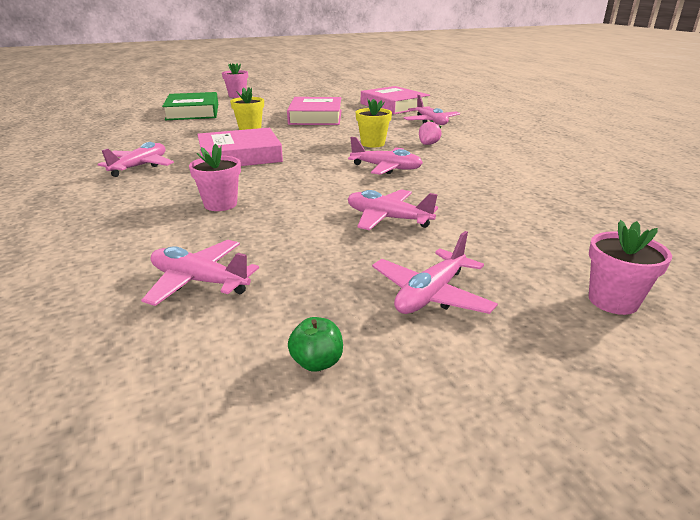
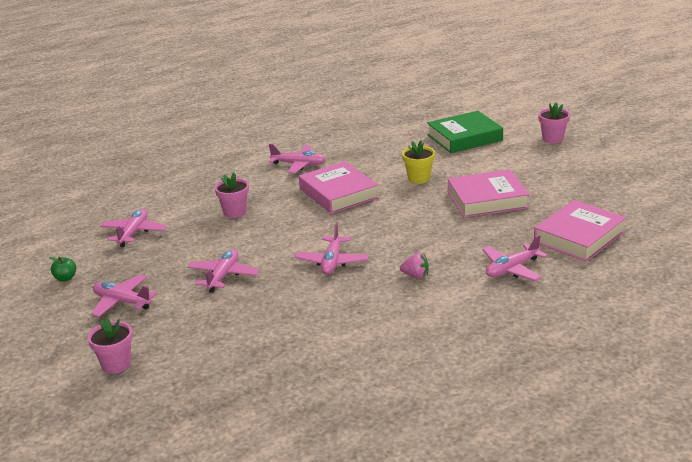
camera: 80 degrees right, 0 degrees up
yellow flower pot [356,99,392,147] -> none

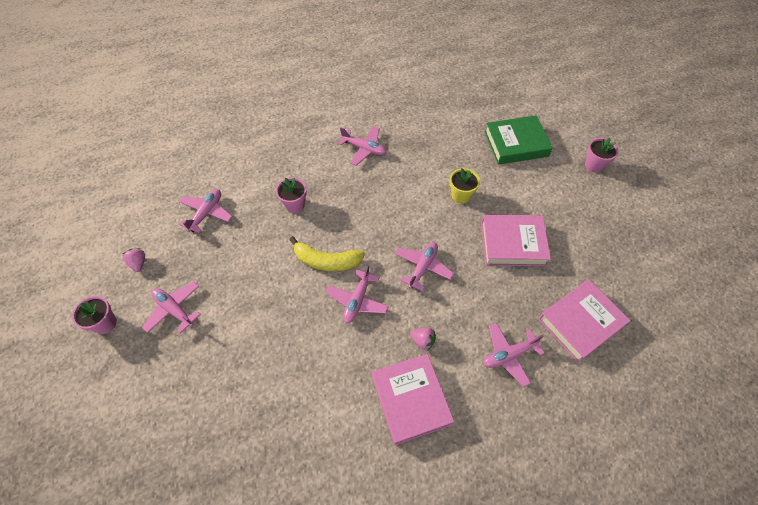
camera: 10 degrees right, 30 degrees up
green apple [49,257,76,282] -> pink strawberry [123,248,145,272]
pink flower pot [88,317,133,374] -> pink flower pot moved to [72,296,117,334]
pink plane [187,249,260,293] -> pink plane moved to [394,242,454,291]
pink book [299,161,379,214] -> pink book moved to [372,354,454,445]
none -> yellow banana [289,236,365,271]

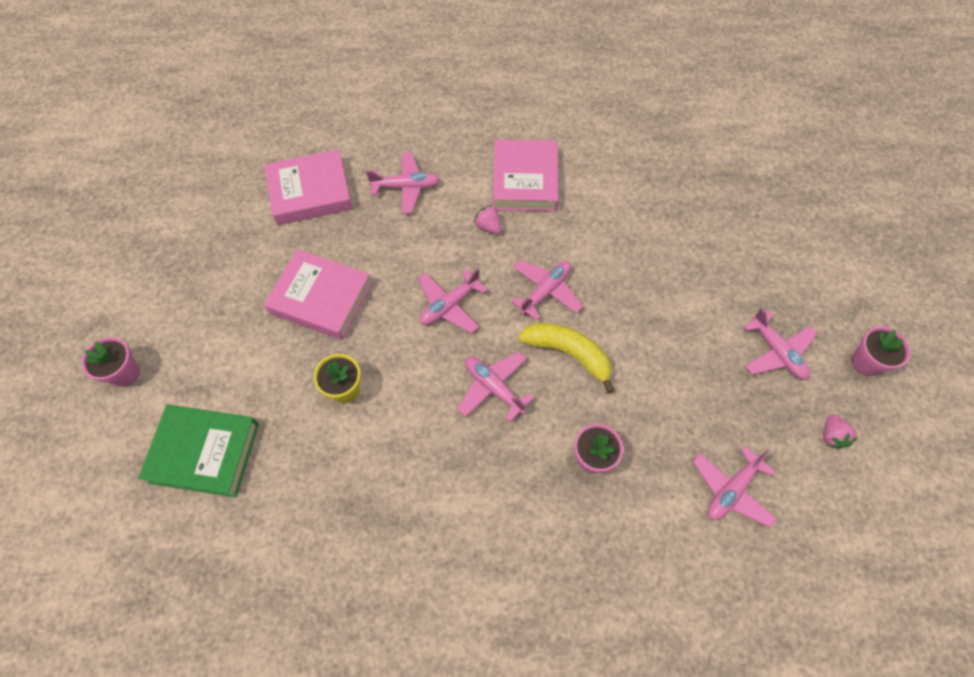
camera: 160 degrees left, 5 degrees up
pink plane [338,126,386,166] -> pink plane moved to [458,352,534,422]

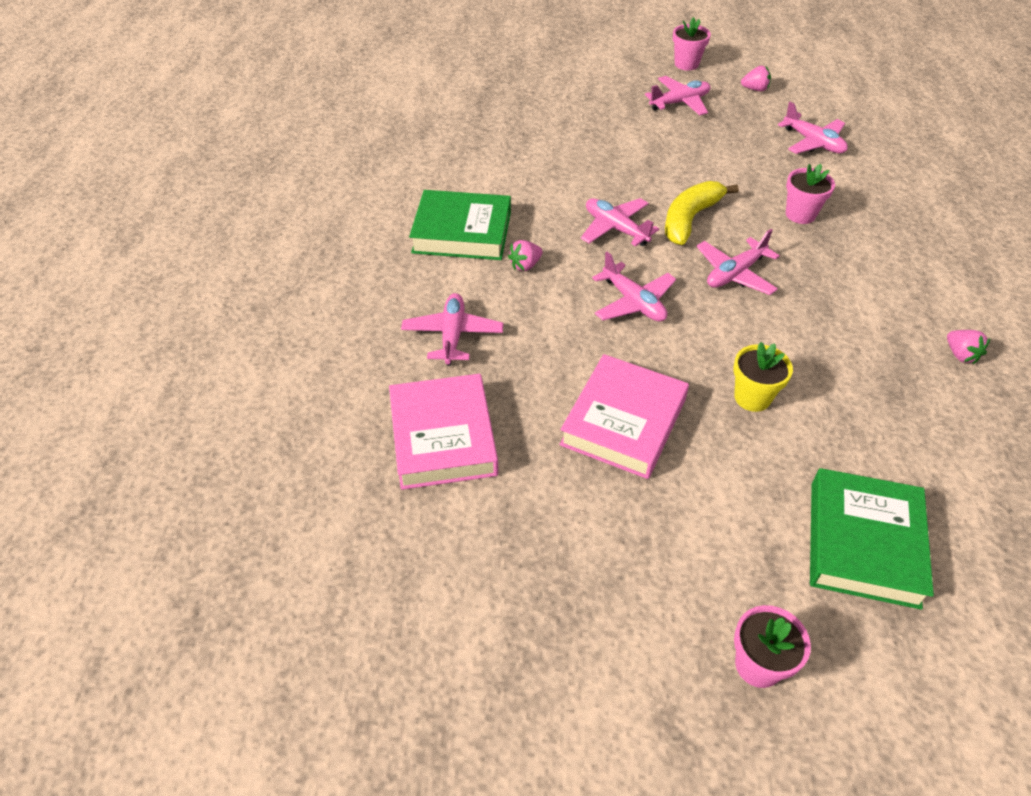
camera: 85 degrees left, 15 degrees down
pink book [493,139,559,212] -> green book [409,190,511,260]
none -> pink strawberry [947,330,990,364]

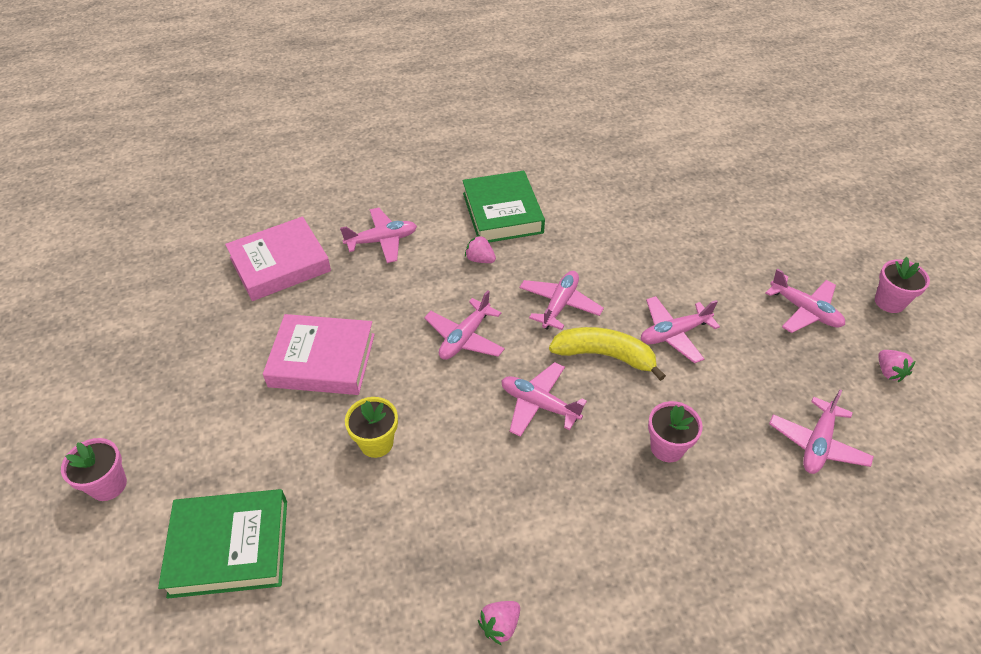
camera: 70 degrees right, 0 degrees up
none -> pink plane [641,296,720,363]

